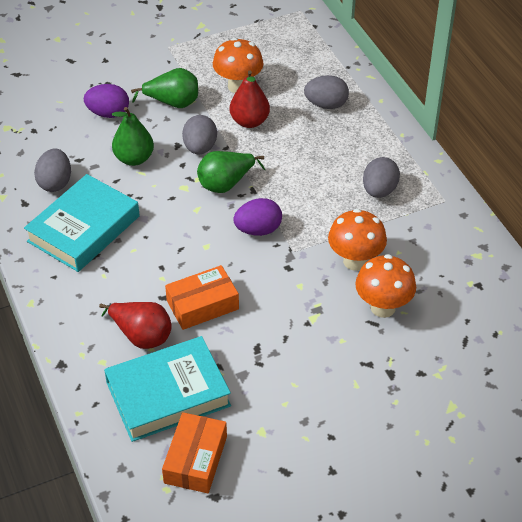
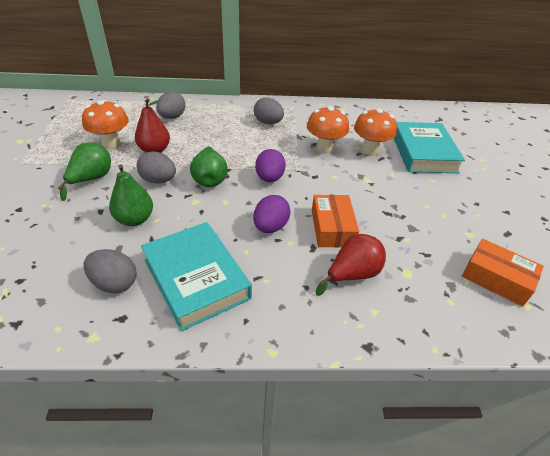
camera: 70 degrees left, 5 degrees down
purple egg [84,84,129,118] -> purple egg moved to [253,195,291,233]
turquoise book [104,336,231,442] -> turquoise book moved to [394,122,465,173]

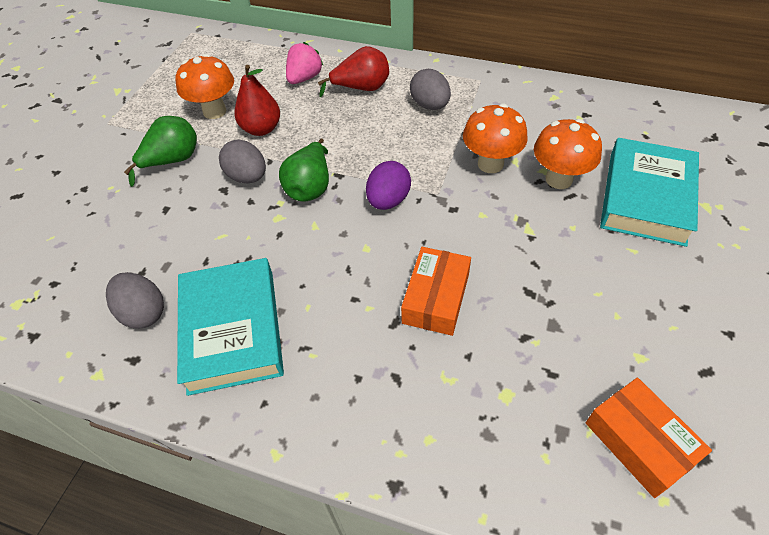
camera: 25 degrees right, 10 degrees up
green pear [109,165,153,226] -> none
grey egg [156,92,186,119] -> pink strawberry [286,42,323,84]
purple egg [253,195,291,233] -> none
red pear [316,234,386,296] -> red pear moved to [318,46,389,97]

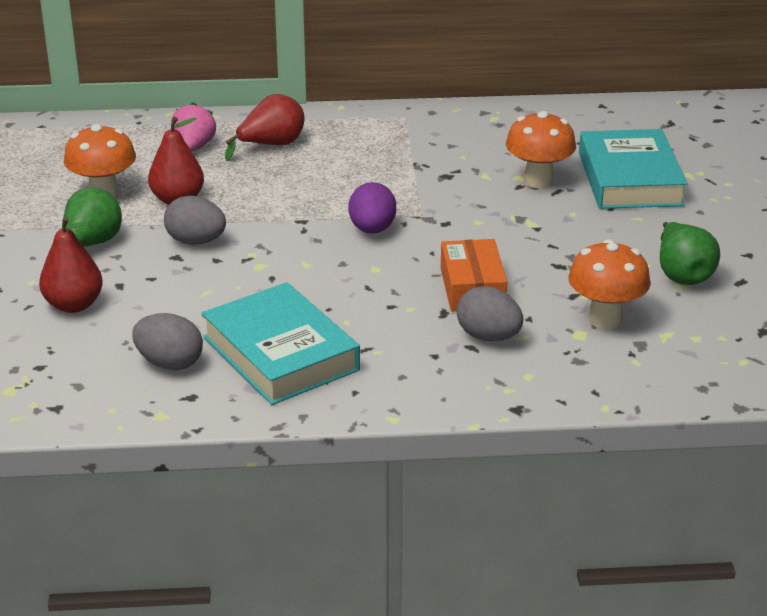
camera: 25 degrees left, 20 degrees down
green pear [279,138,329,202] -> green pear moved to [660,222,720,285]
grey egg [410,69,451,110] -> grey egg moved to [457,286,523,341]
orange mushroom [463,104,528,173] -> orange mushroom moved to [568,239,651,329]
orange box [586,378,712,498] -> none
none -> red pear [39,216,103,313]

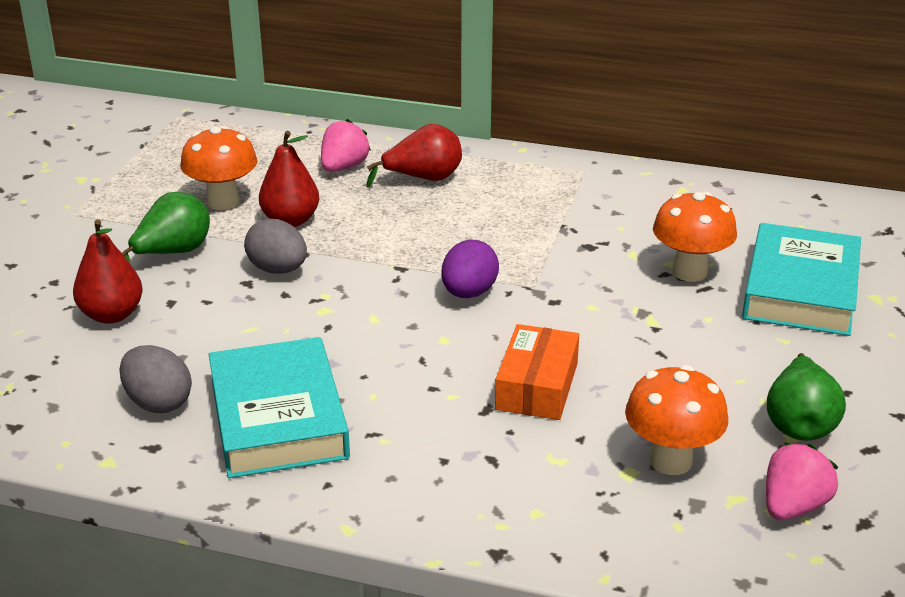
camera: 20 degrees right, 0 degrees up
grey egg [457,286,523,341] -> none
none -> pink strawberry [766,443,839,520]

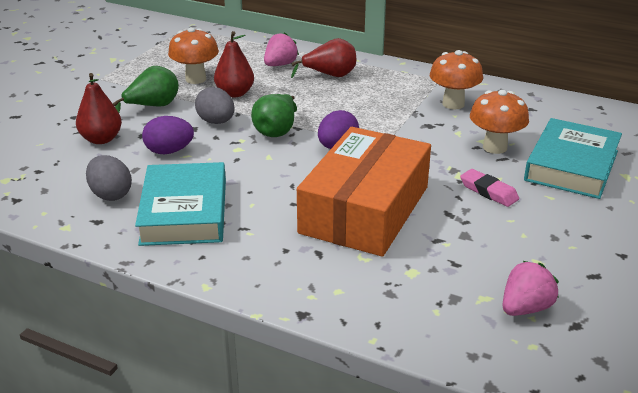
camera: 10 degrees right, 0 degrees up
orange box [495,324,579,420] -> orange box [297,127,431,257], size x1.95
orange mushroom [625,365,728,475] -> orange mushroom moved to [430,50,483,109]
green pear [767,353,846,441] -> green pear moved to [251,94,297,137]
none -> purple egg [142,116,194,154]
none -> pink eraser [460,169,519,207]

